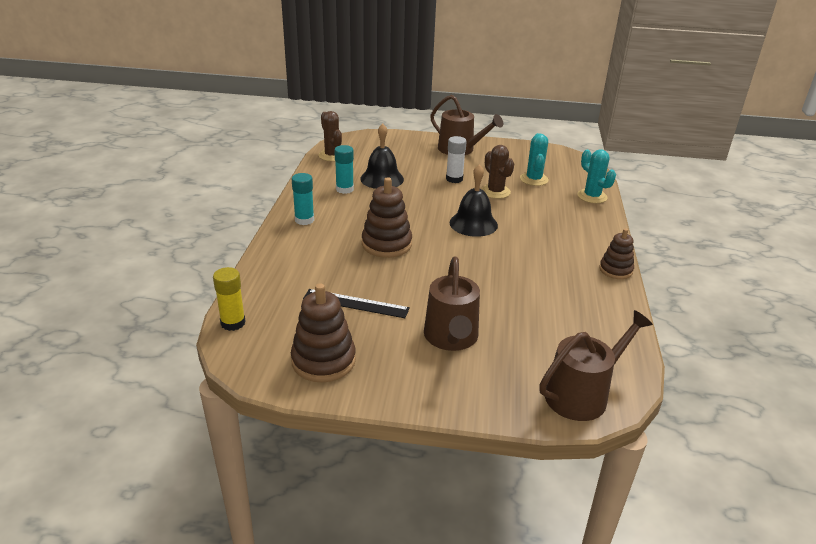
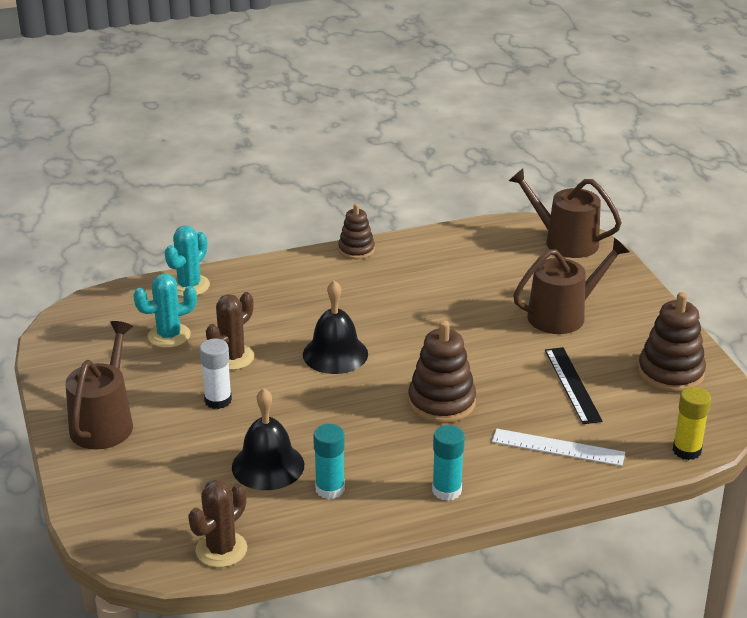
camera: 115 degrees left, 0 degrees up
none -> white ruler [492,429,625,466]

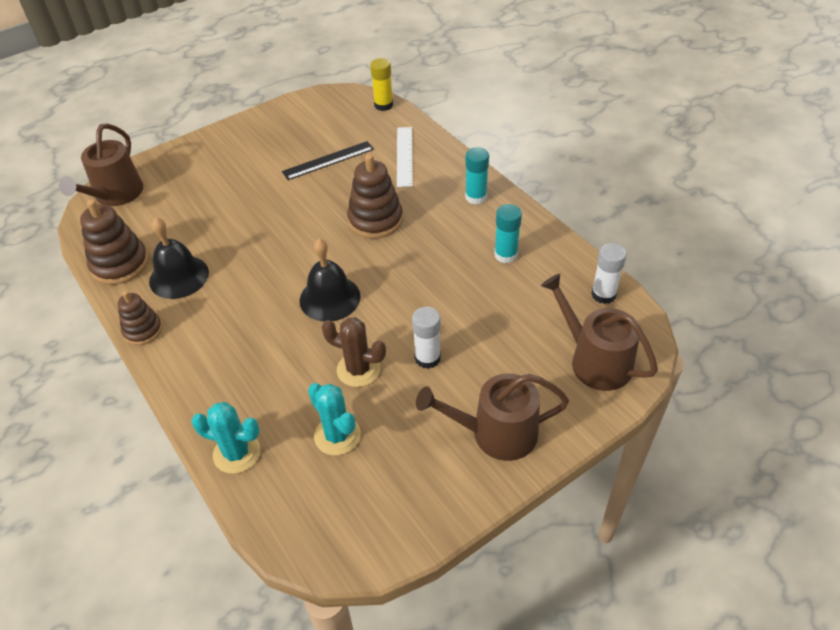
camera: 105 degrees left, 15 degrees up
brown cactus [188,480,247,568] -> white glue stick [591,243,627,304]
black bell [232,388,304,490] -> black bell moved to [149,217,209,299]
brown watering can [513,238,629,334] -> brown watering can moved to [541,274,658,391]
brown stacking toy [638,292,706,393] -> brown stacking toy moved to [80,199,149,285]

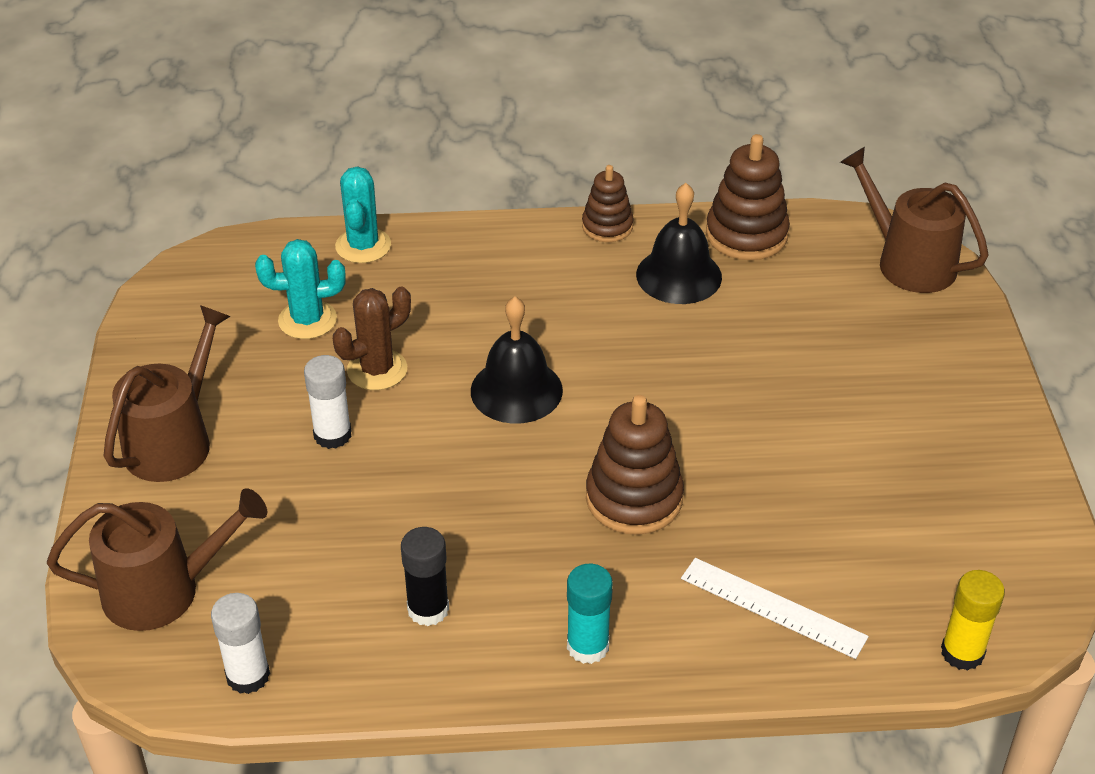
camera: 120 degrees right, 5 degrees down
turquoise cactus [191,402,260,474] -> turquoise cactus turned 45 degrees counterclockwise [335,166,391,263]
black ruler [282,141,374,180] -> none
turquoise glue stick [494,204,522,263] -> black glue stick [401,527,449,626]

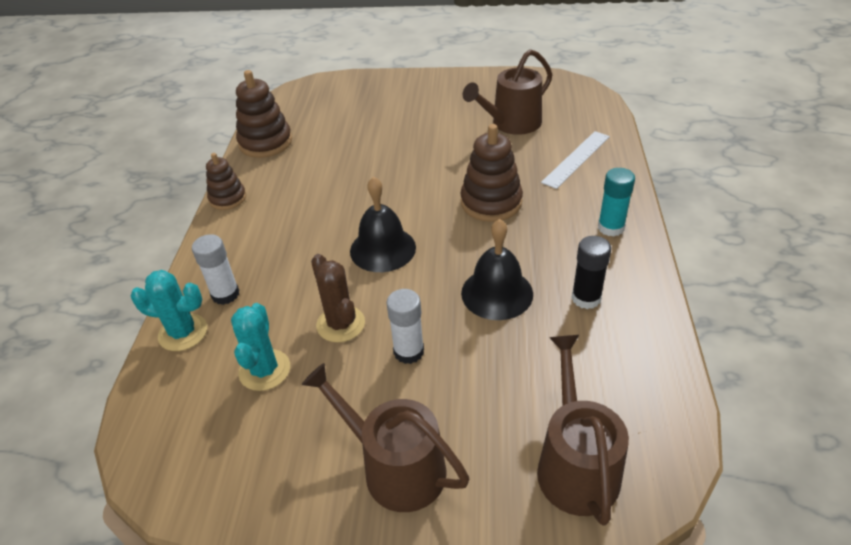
camera: 80 degrees left, 0 degrees up
white glue stick [211,593,270,694] -> white glue stick moved to [192,234,239,305]
black bell [636,183,722,304] -> black bell moved to [461,219,533,320]
brown watering can [840,147,989,293] -> brown watering can moved to [463,49,552,135]
yellow glue stick [941,570,1005,671] -> none

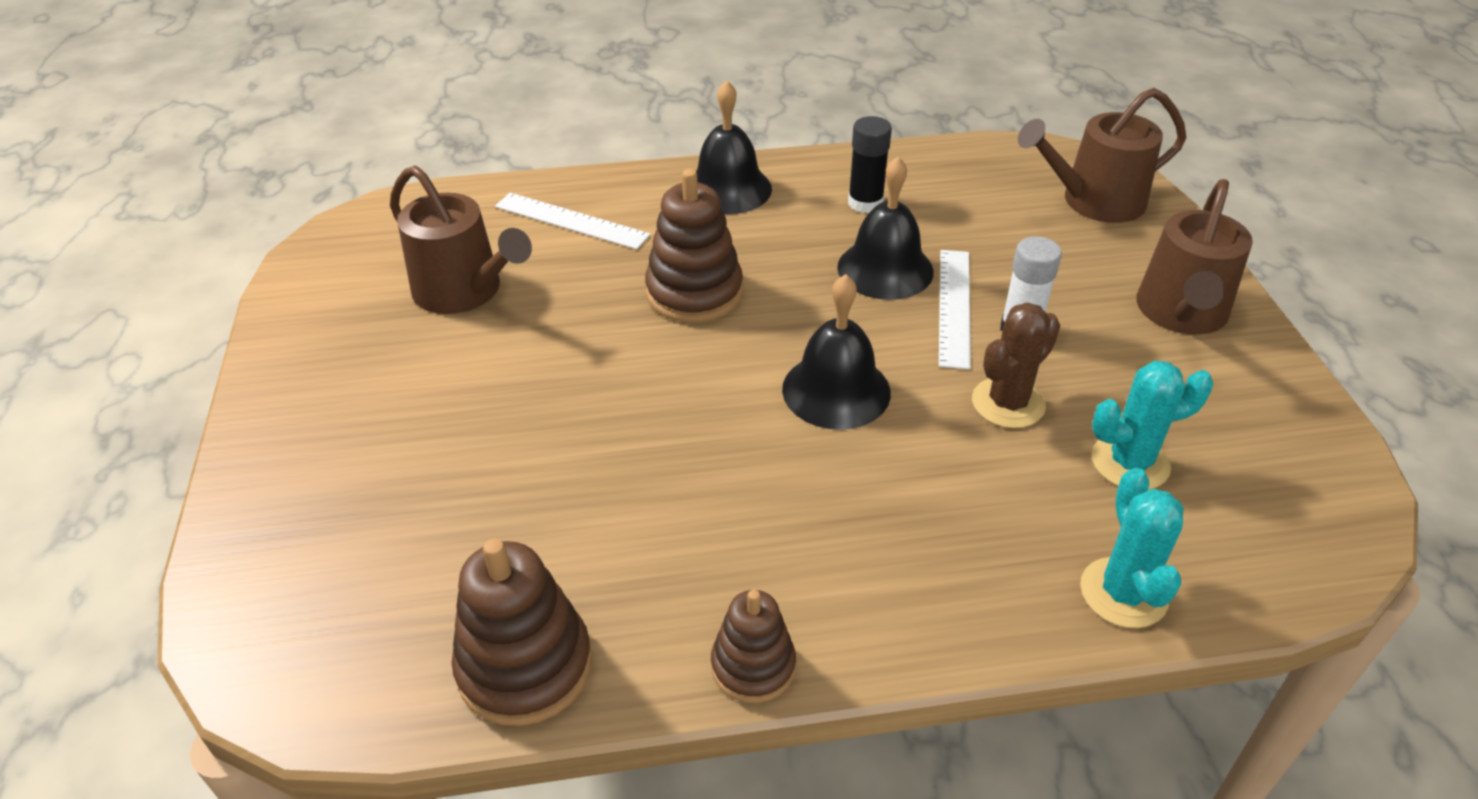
camera: 105 degrees left, 0 degrees up
white glue stick [192,234,239,305] -> none
turquoise glue stick [598,168,635,236] -> black bell [696,80,772,214]
none -> white ruler [939,250,971,370]

